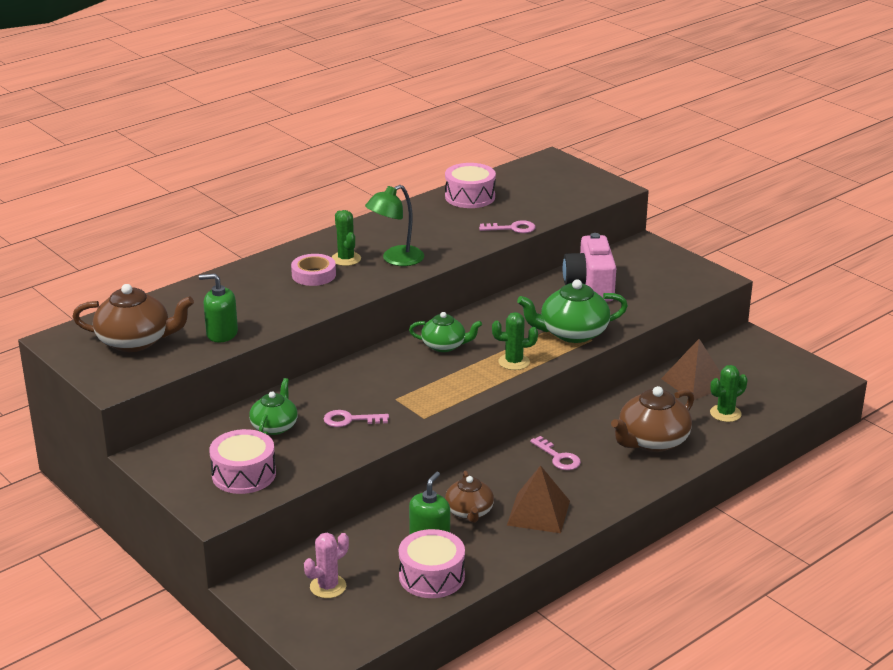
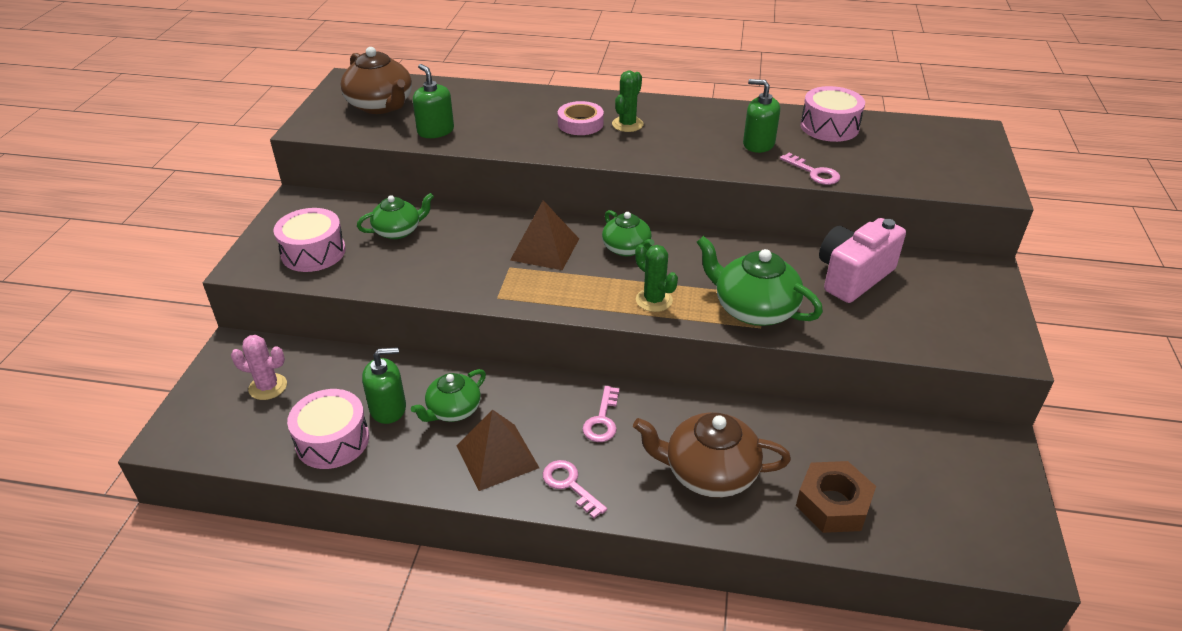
camera: 50 degrees right, 10 degrees up
pink key [324,410,389,427] -> pink key moved to [543,460,607,518]
green lamp [365,185,424,266] -> none
brown teapot [445,471,494,523] -> green teapot [411,369,486,422]
brown pyramid [661,339,721,400] -> brown pyramid moved to [510,200,579,270]
green cactus [710,365,747,422] -> brown nut [796,461,876,533]
none -> green soap dispenser [743,79,780,153]

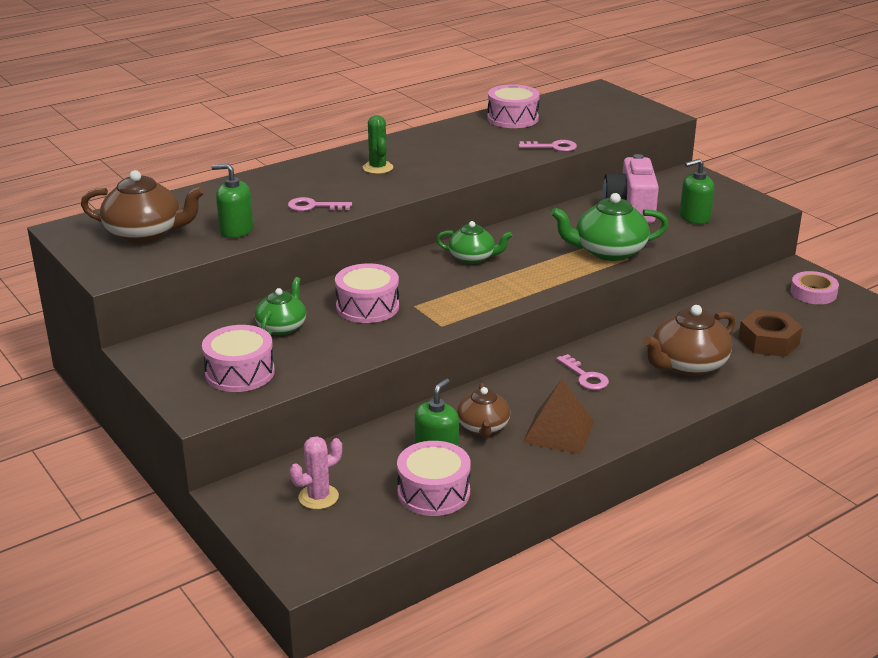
camera: 45 degrees left, 10 degrees down
green teapot [411,369,486,422] -> brown teapot [457,383,510,438]
brown pyramid [510,200,579,270] -> none
pink key [543,460,607,518] -> pink key moved to [288,197,352,211]
pink tape [558,101,604,135] -> pink tape moved to [790,271,839,304]
green cactus [635,244,678,312] -> none
green soap dispenser [743,79,780,153] -> green soap dispenser moved to [680,159,714,224]
none -> pink drum [335,263,399,323]

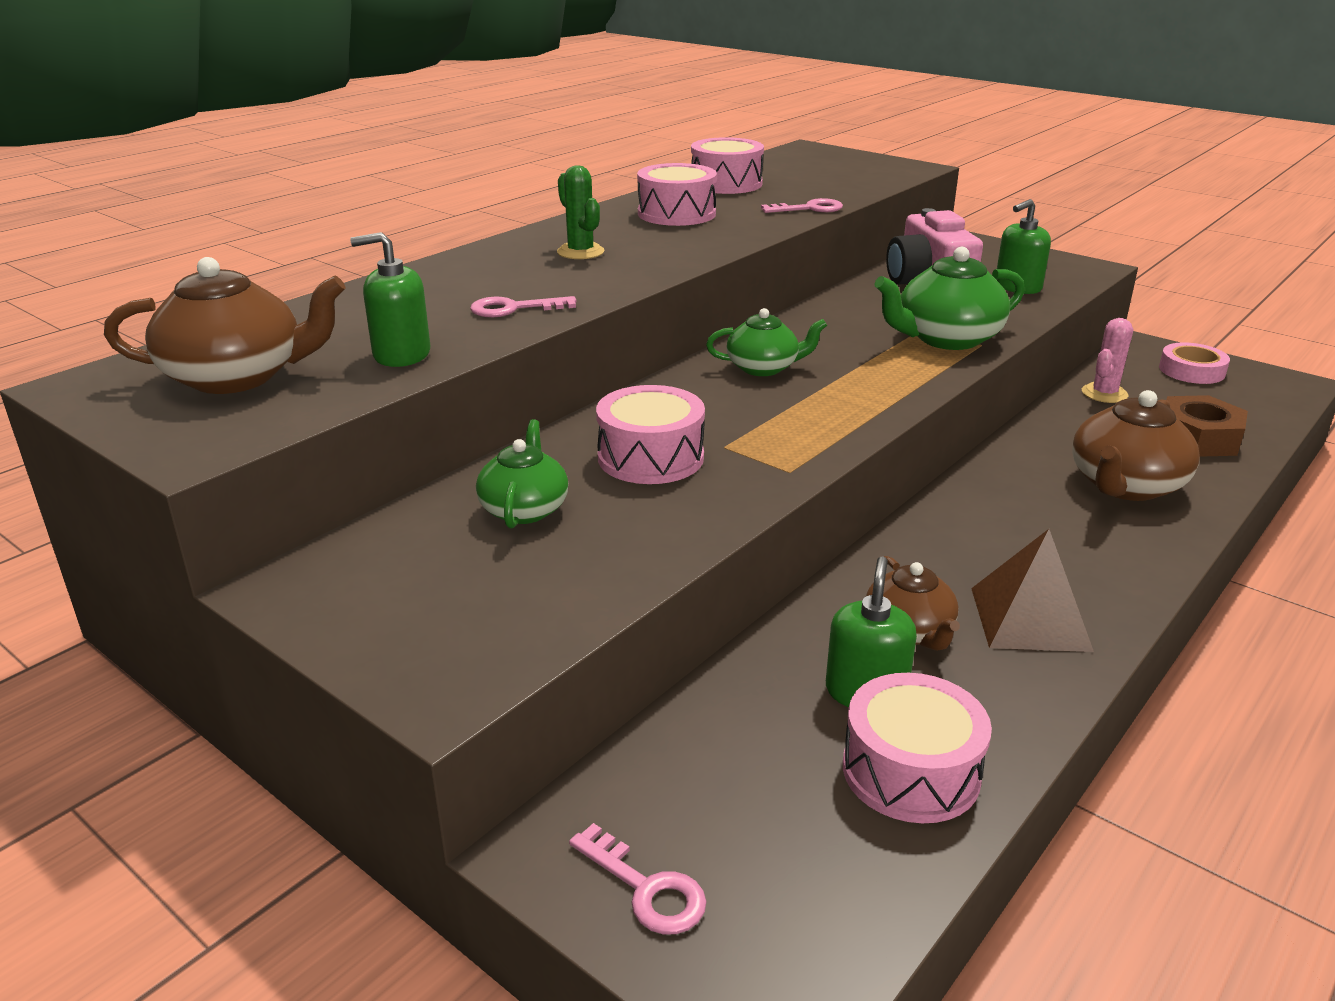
camera: 15 degrees left, 0 degrees up
pink drum [202,325,275,392] -> pink drum moved to [637,163,717,226]
pink cactus [290,436,342,510] -> pink cactus moved to [1082,318,1134,403]
pink key [556,354,609,390] -> pink key moved to [569,823,707,934]

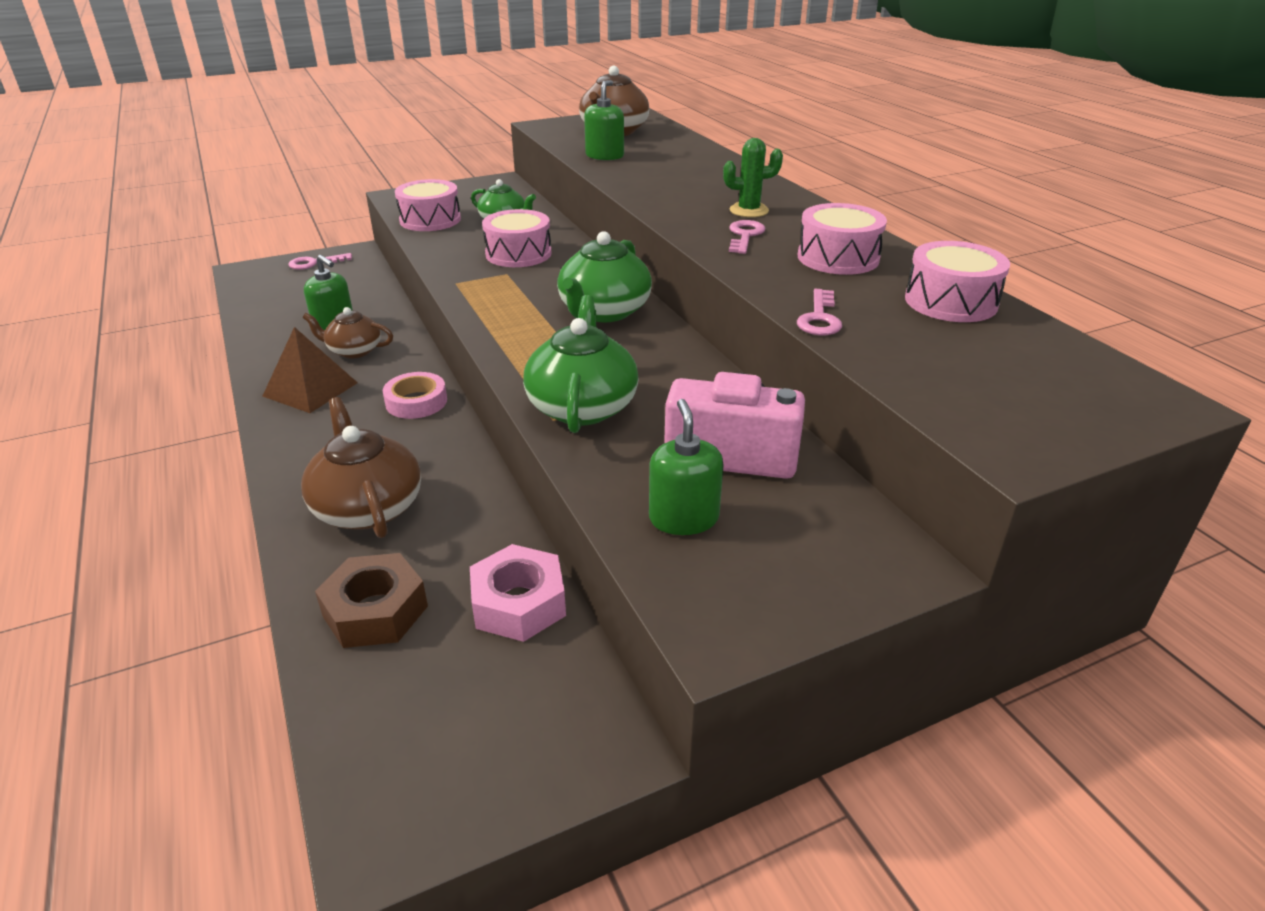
camera: 115 degrees right, 5 degrees up
pink key [470,296,576,317] -> pink key moved to [729,220,765,254]
green teapot [706,308,827,376] -> green teapot [557,231,652,322], size x1.58
pink drum [843,673,992,823] -> pink drum moved to [395,179,461,231]
pink cactus [1082,318,1134,403] -> pink nut [470,544,566,642]
pink tape [1159,343,1230,384] -> pink tape moved to [382,372,447,419]

